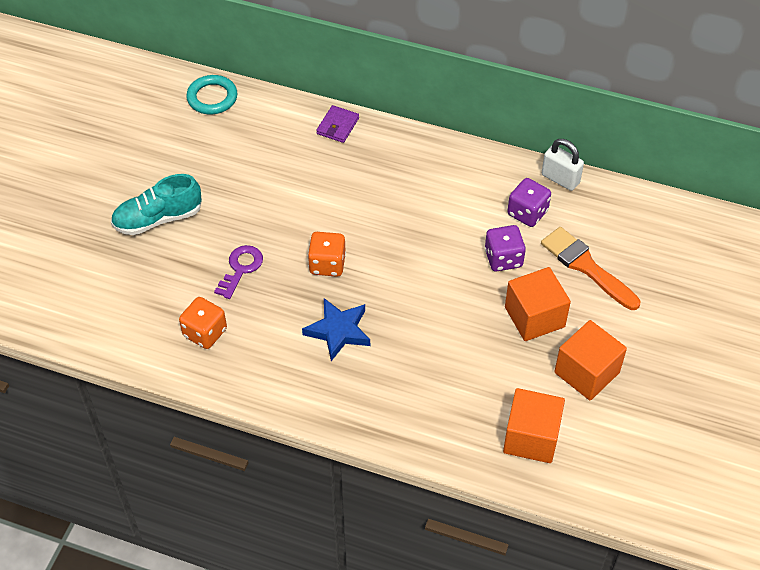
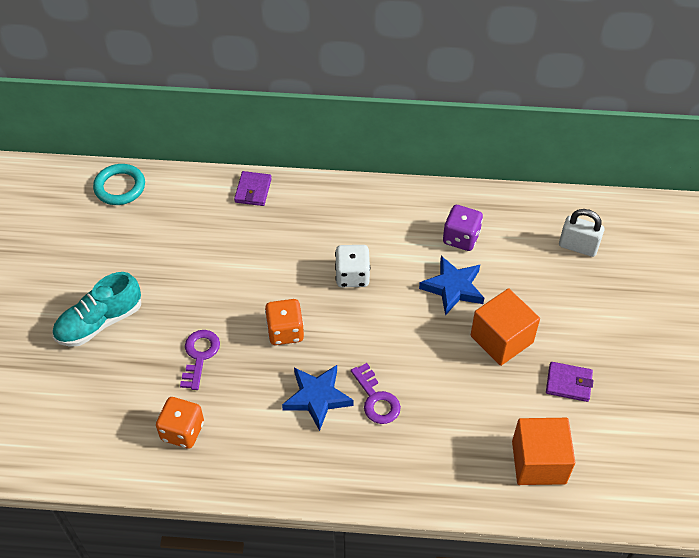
camera: 15 degrees left, 0 degrees up
purple dice [485,225,526,271] -> blue star [419,256,484,316]
orange brush [541,227,640,310] -> none
white padlock [542,139,584,191] -> white padlock moved to [559,209,605,257]
orange cube [554,320,627,401] -> purple wallet [546,362,593,402]
none -> white dice [335,245,370,287]
none -> purple key [351,363,401,424]

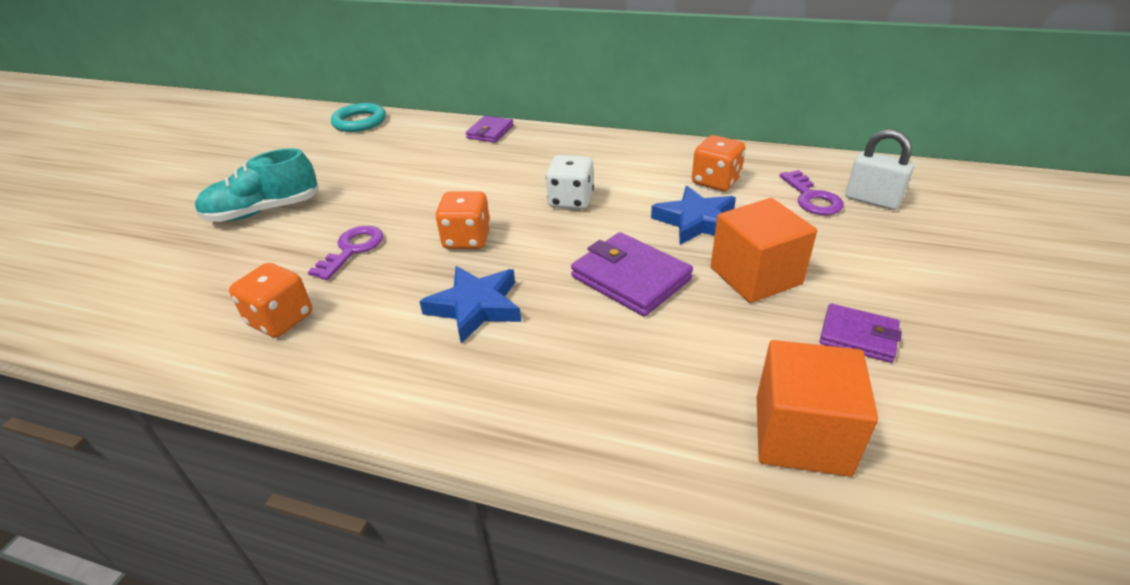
camera: 15 degrees right, 15 degrees down
purple key [351,363,401,424] -> purple key moved to [780,170,844,215]
purple dice [443,205,483,251] -> orange dice [692,135,746,191]
none -> purple wallet [571,232,693,316]

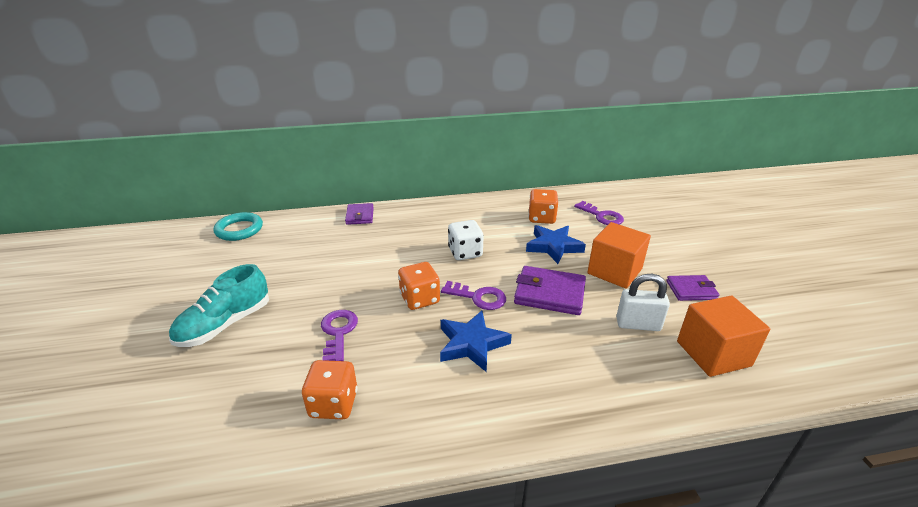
camera: 30 degrees left, 5 degrees down
white padlock [846,129,914,210] -> white padlock moved to [616,274,670,331]
none -> purple key [441,281,506,310]

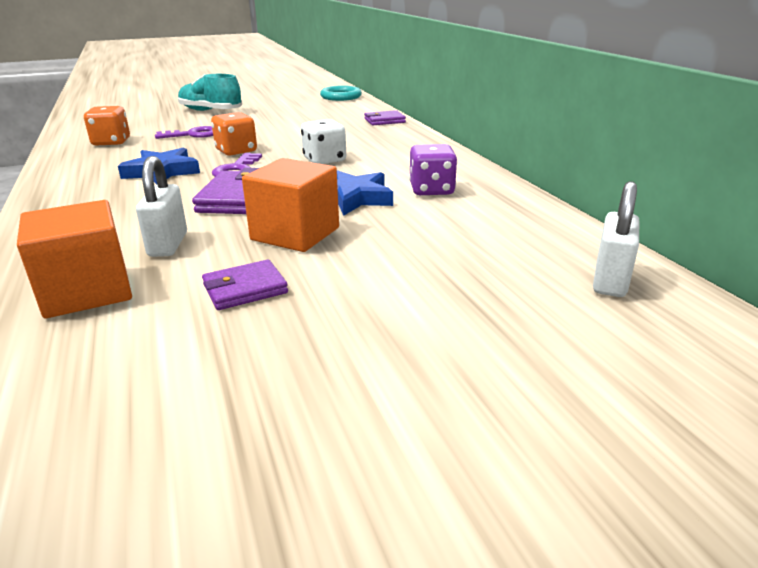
camera: 80 degrees right, 5 degrees down
orange dice [528,189,559,224] -> purple dice [409,144,457,195]
purple key [574,201,624,225] -> none
purple wallet [666,275,720,301] -> purple wallet turned 75 degrees clockwise [202,260,288,310]
none -> white padlock [593,181,639,297]

